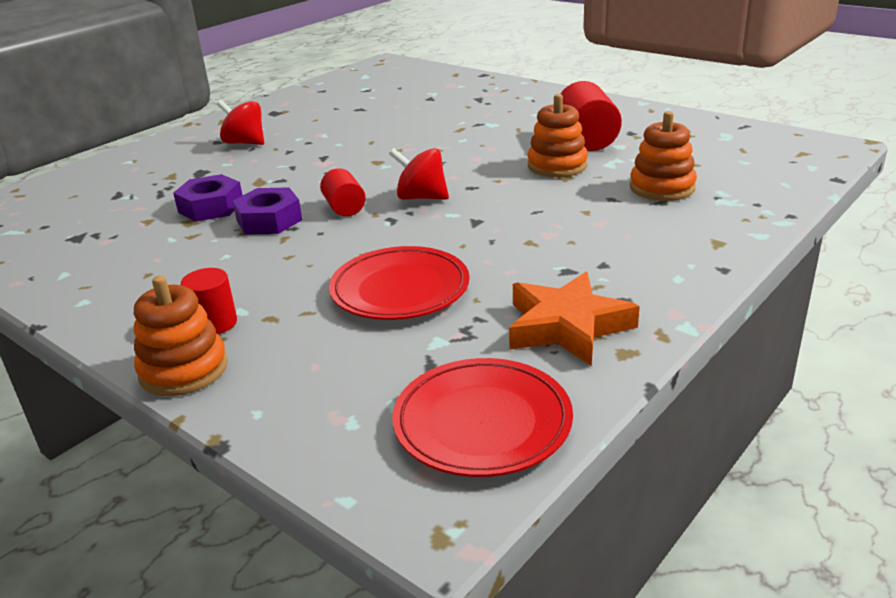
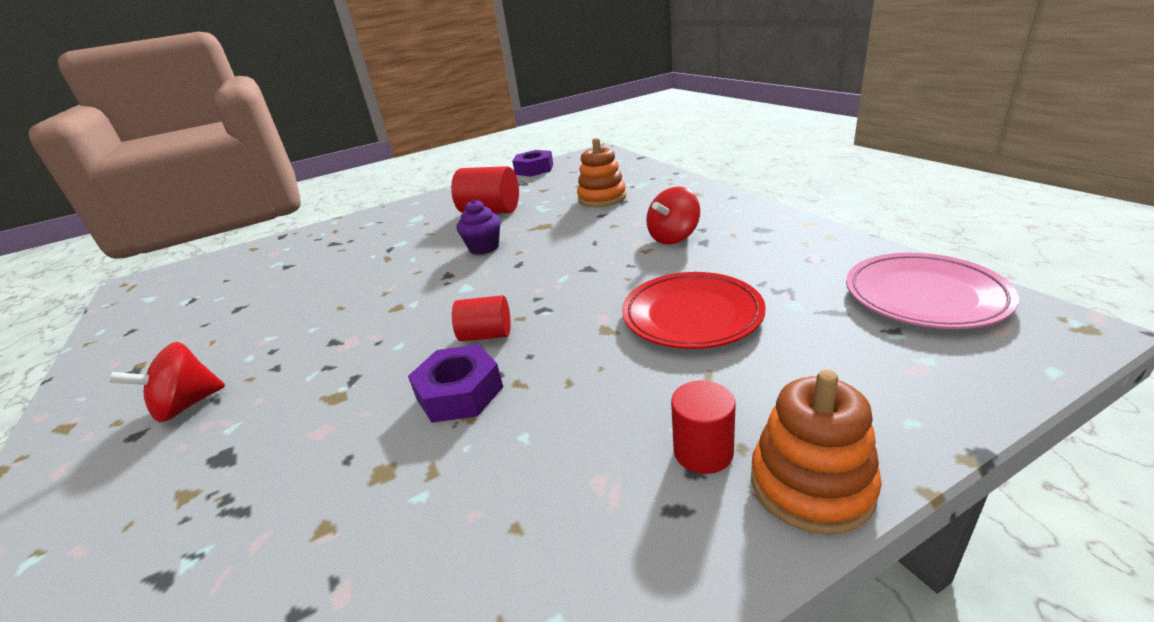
camera: 65 degrees left, 0 degrees up
purple nut [173,174,243,221] -> purple nut moved to [512,150,553,176]
red spinning top [389,148,449,200] -> red spinning top moved to [646,187,700,245]
red plate [392,358,573,477] -> pink plate [846,253,1019,329]
orange star [509,272,640,366] -> none
orange stacking toy [528,94,588,177] -> none
none -> purple cupcake [456,199,501,255]

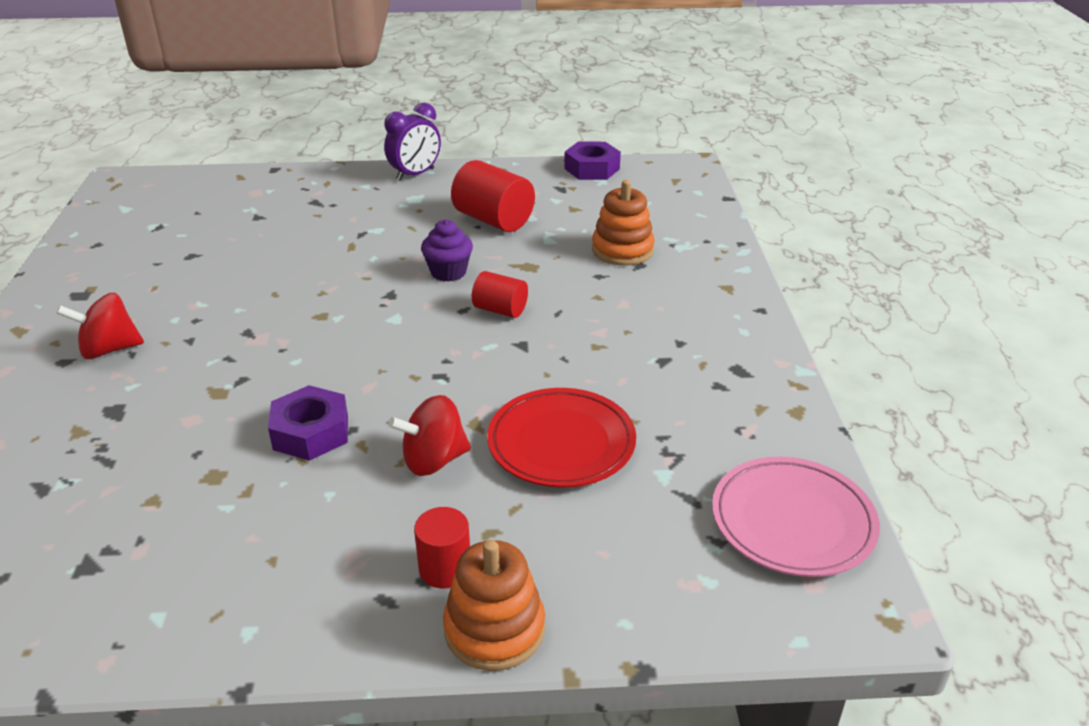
camera: 20 degrees right, 5 degrees up
red cylinder [452,295,511,341] -> red cylinder moved to [472,271,528,318]
red spinning top [646,187,700,245] -> red spinning top moved to [388,395,471,476]
none -> purple clock [384,103,441,181]

